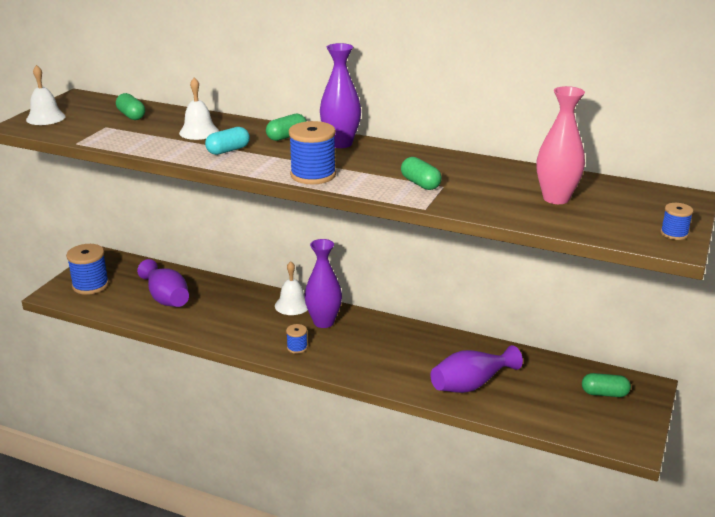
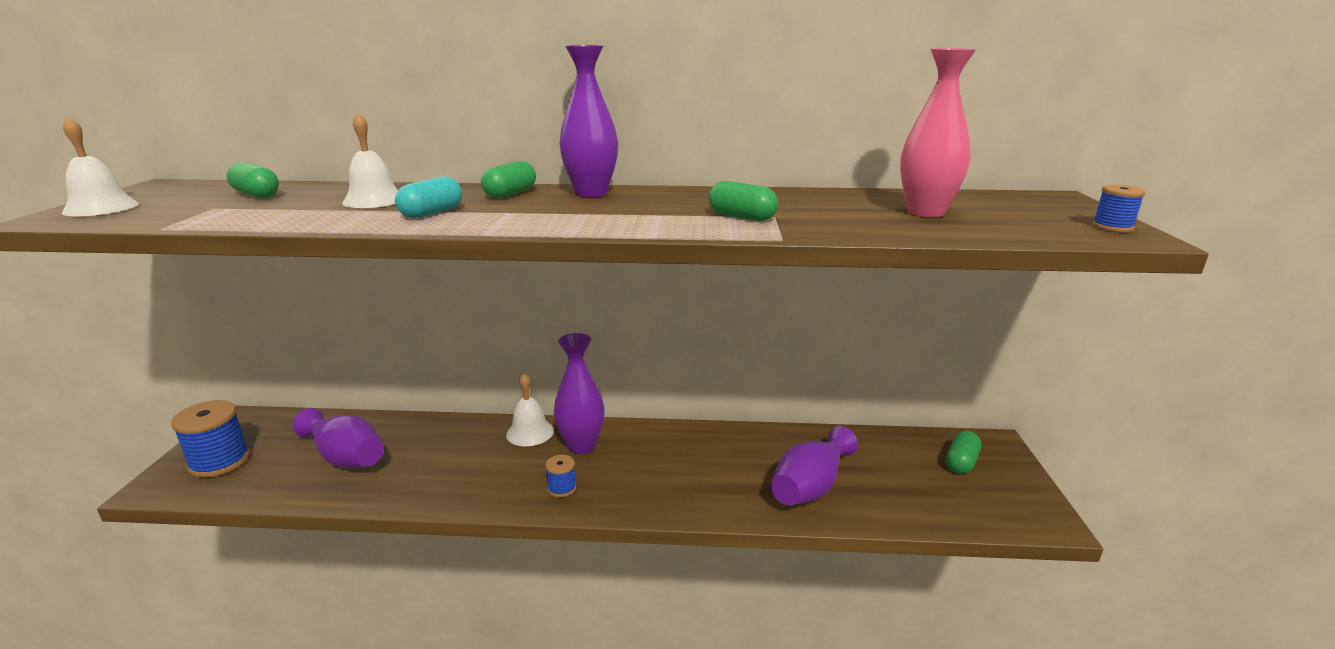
camera: 20 degrees left, 5 degrees down
blue spool [289,121,336,184] -> none
green capsule [582,373,631,397] -> green capsule turned 45 degrees counterclockwise [946,431,981,474]

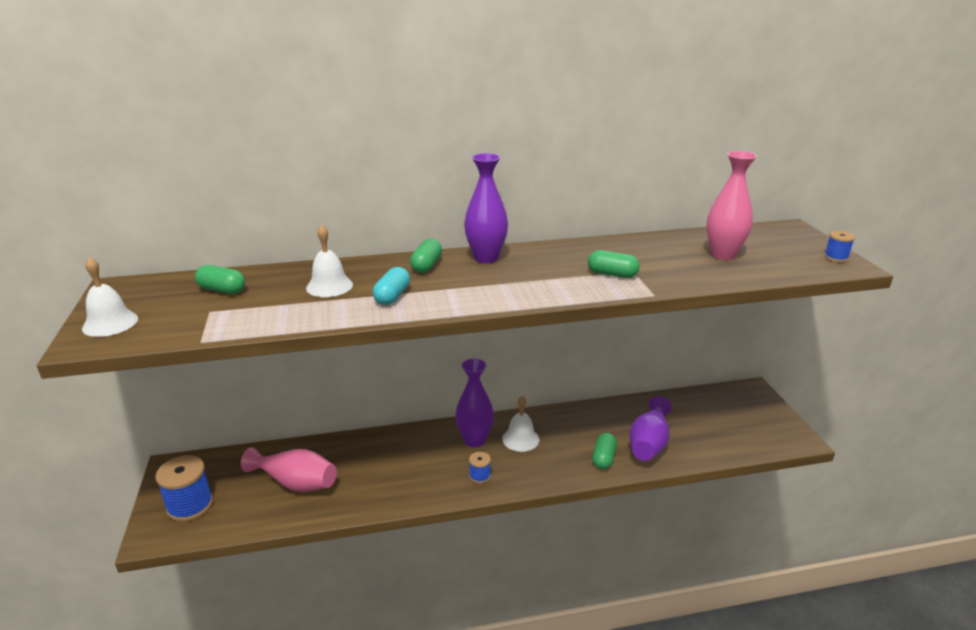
camera: 15 degrees left, 5 degrees up
purple vase [293,408,384,468] -> pink vase [241,447,337,492]
white bell [506,373,554,446] -> white bell moved to [502,396,540,452]
green capsule [946,431,981,474] -> green capsule moved to [592,433,617,469]

